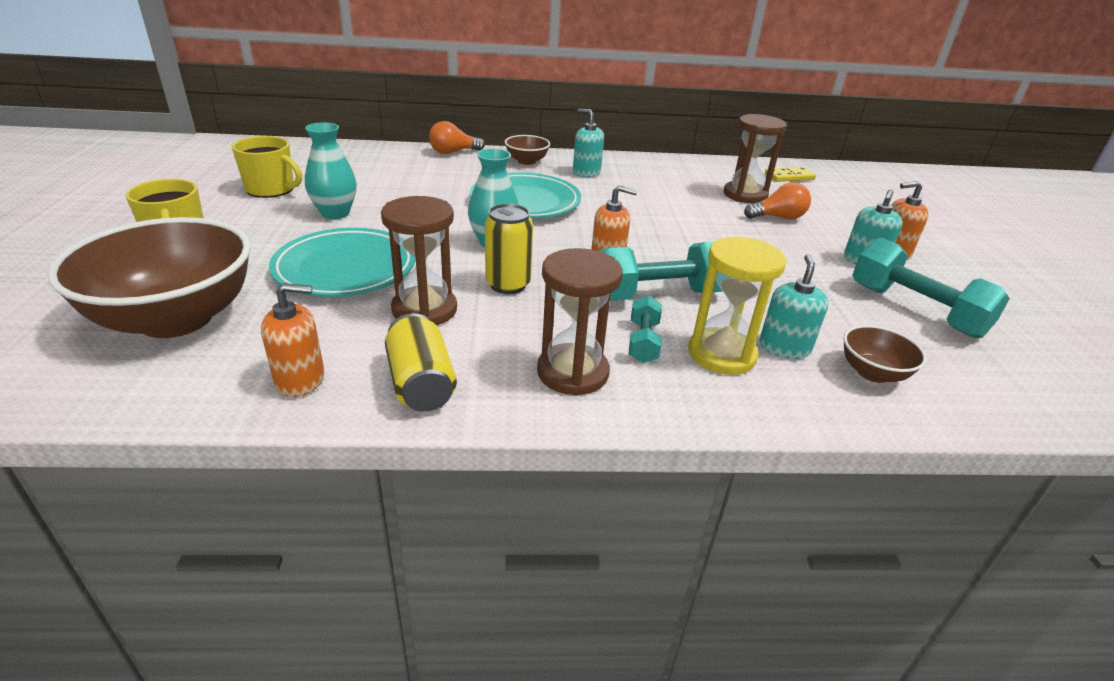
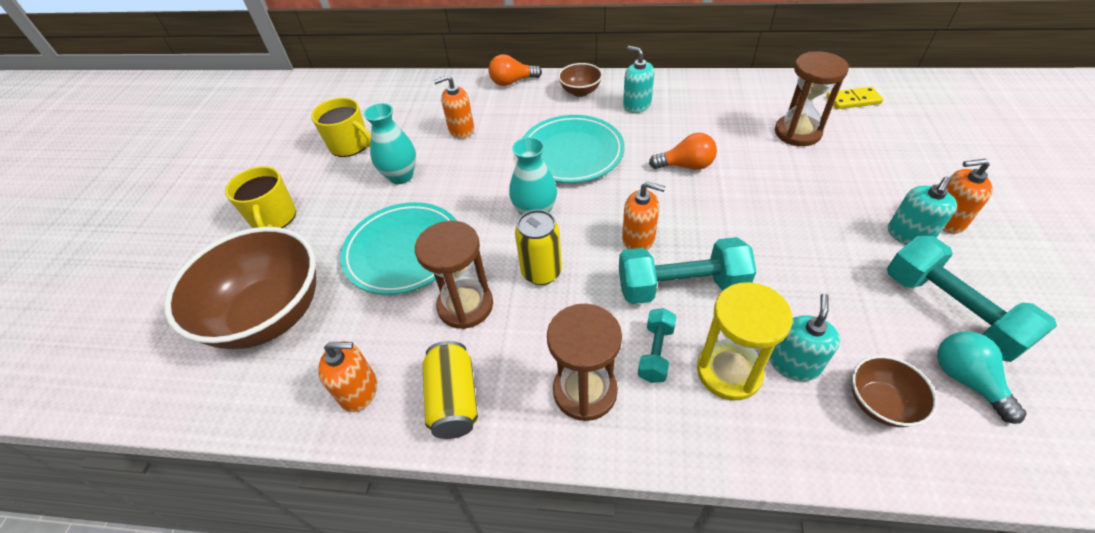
camera: 15 degrees right, 15 degrees up
orange light bulb [744,182,811,219] -> orange light bulb moved to [649,133,717,170]
none -> orange soap dispenser [434,75,474,139]
none -> turquoise light bulb [937,331,1027,424]

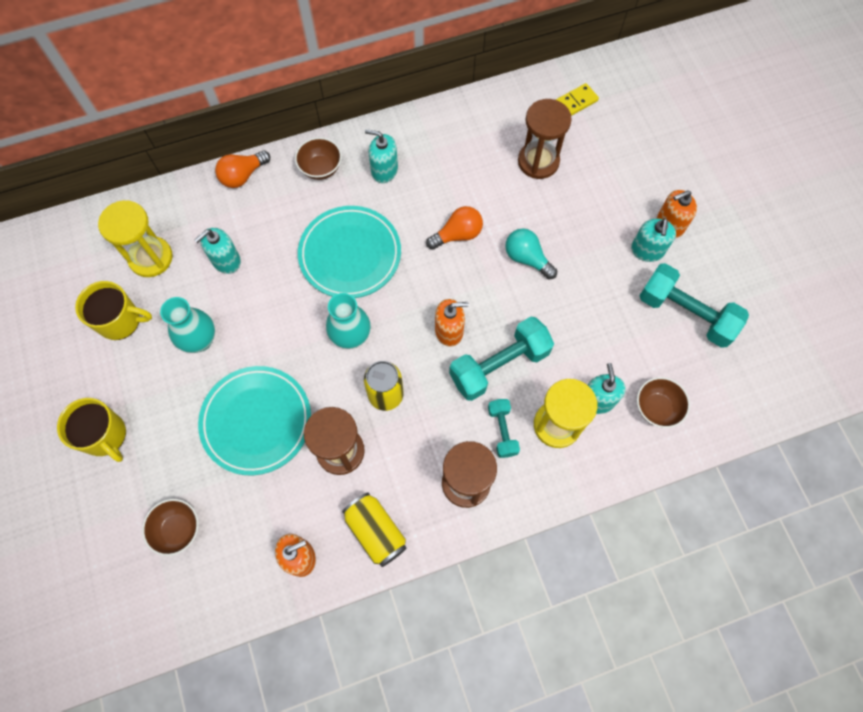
camera: 30 degrees left, 20 degrees up
brown bowl [164,227,316,349] -> brown bowl [142,499,199,556], size x0.45
orange soap dispenser [434,75,474,139] -> turquoise soap dispenser [194,228,241,274]
turquoise light bulb [937,331,1027,424] -> turquoise light bulb moved to [505,229,557,279]
none -> yellow hourglass [98,200,173,277]

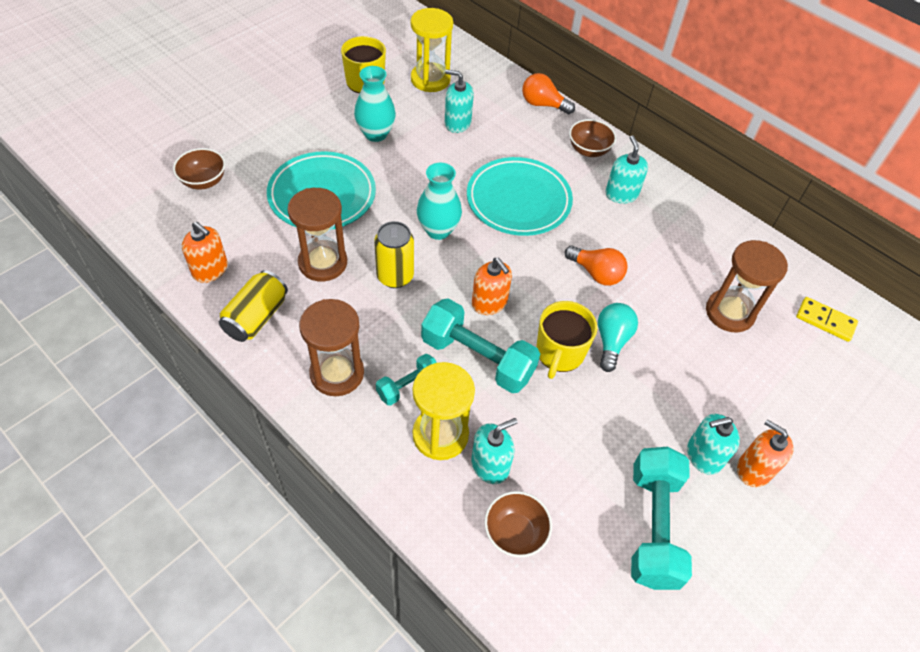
camera: 60 degrees right, 15 degrees down
yellow mug [57,398,126,462] -> yellow mug moved to [536,301,597,379]

